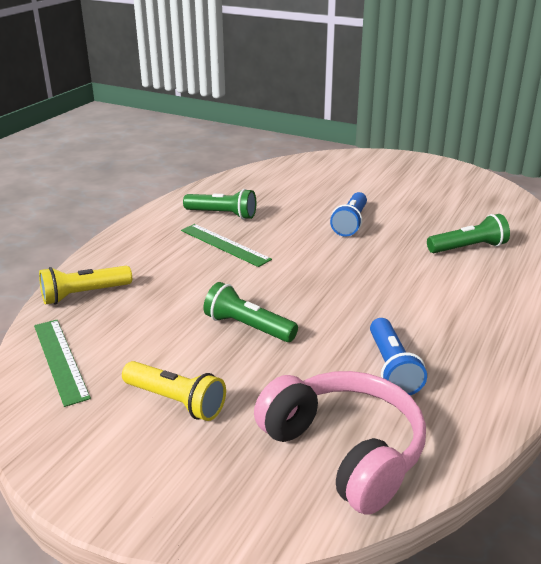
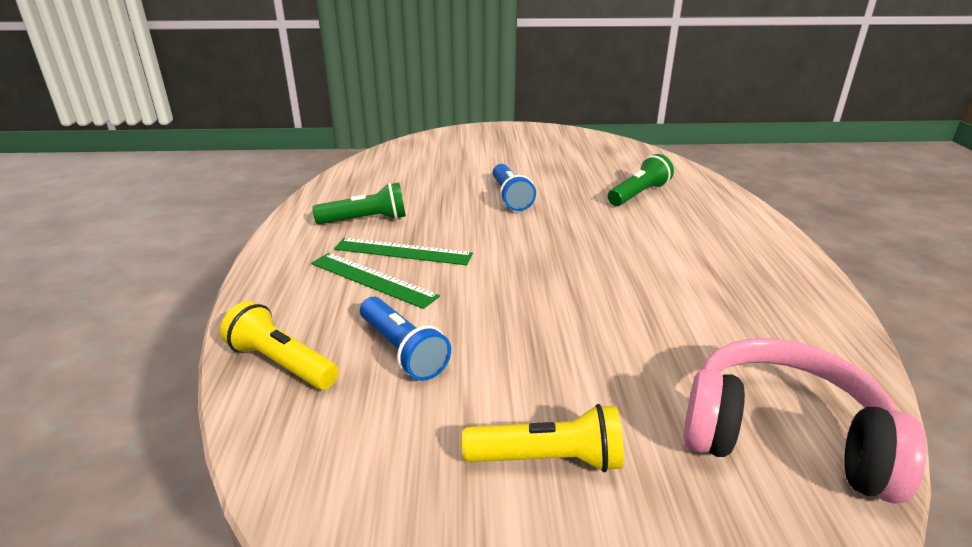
camera: 30 degrees left, 0 degrees up
green ruler [34,320,91,407] -> green ruler moved to [311,253,440,309]
yellow flashlight [39,266,132,305] -> yellow flashlight turned 90 degrees clockwise [220,301,339,390]
green flashlight [203,282,298,342] -> none
blue flashlight [370,318,427,395] -> blue flashlight moved to [360,297,451,381]

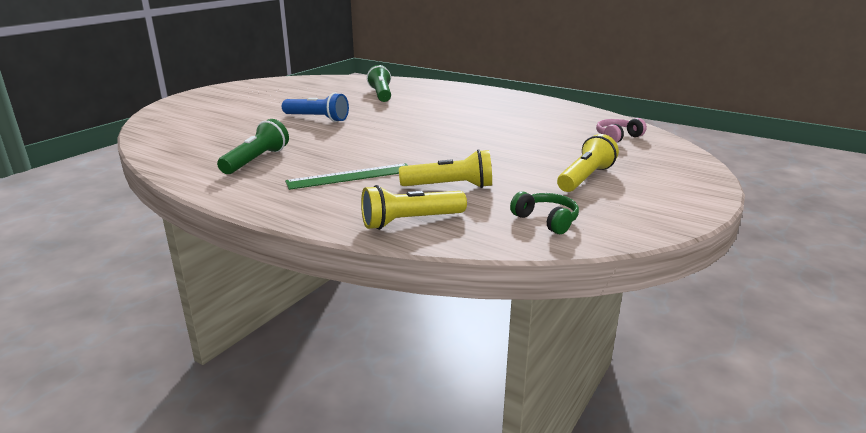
camera: 55 degrees left, 5 degrees down
green ruler [334,238,473,265] -> none
blue flashlight [360,297,451,381] -> yellow flashlight [399,150,492,188]
pink headphones [683,338,926,504] -> pink headphones [596,118,647,143], size x0.46
none -> green headphones [510,191,579,234]

